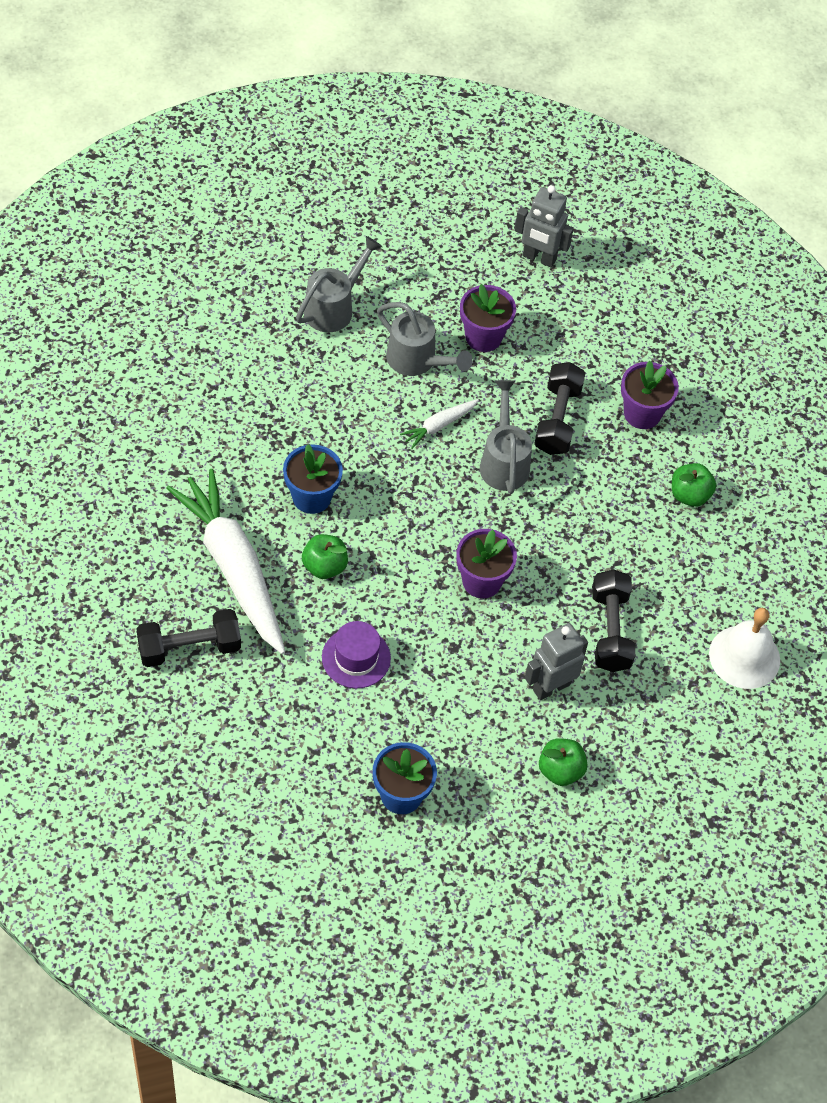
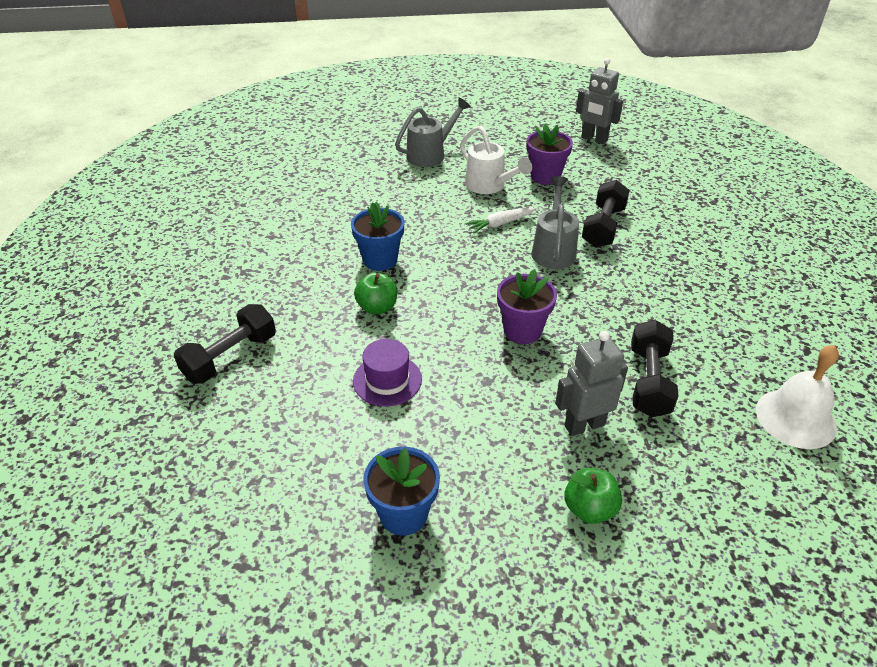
camera: 15 degrees right, 15 degrees down
black dumbbell [136,609,241,667] -> black dumbbell turned 45 degrees counterclockwise [174,304,276,384]
white carrot [166,469,285,654] -> none
grey watering can [377,302,473,376] -> white watering can [460,125,532,194]
purple flower pot [621,361,679,429] -> none
green apple [672,463,716,507] -> none

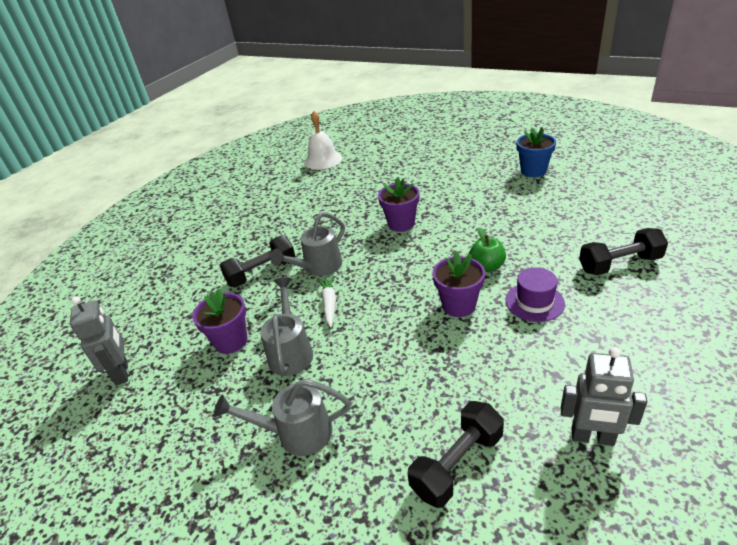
camera: 140 degrees left, 5 degrees down
blue flower pot [351,202,405,271] -> purple flower pot [432,251,485,317]
purple hat [353,339,422,407] -> purple hat moved to [505,267,565,322]
white watering can [460,125,532,194] -> grey watering can [260,278,313,376]
white carrot [465,207,536,233] -> white carrot turned 105 degrees counterclockwise [318,276,336,328]
grey robot [555,331,628,436] -> grey robot moved to [561,347,647,446]
green apple [564,468,622,524] -> none
black dumbbell [631,320,678,417] -> black dumbbell moved to [408,401,504,508]

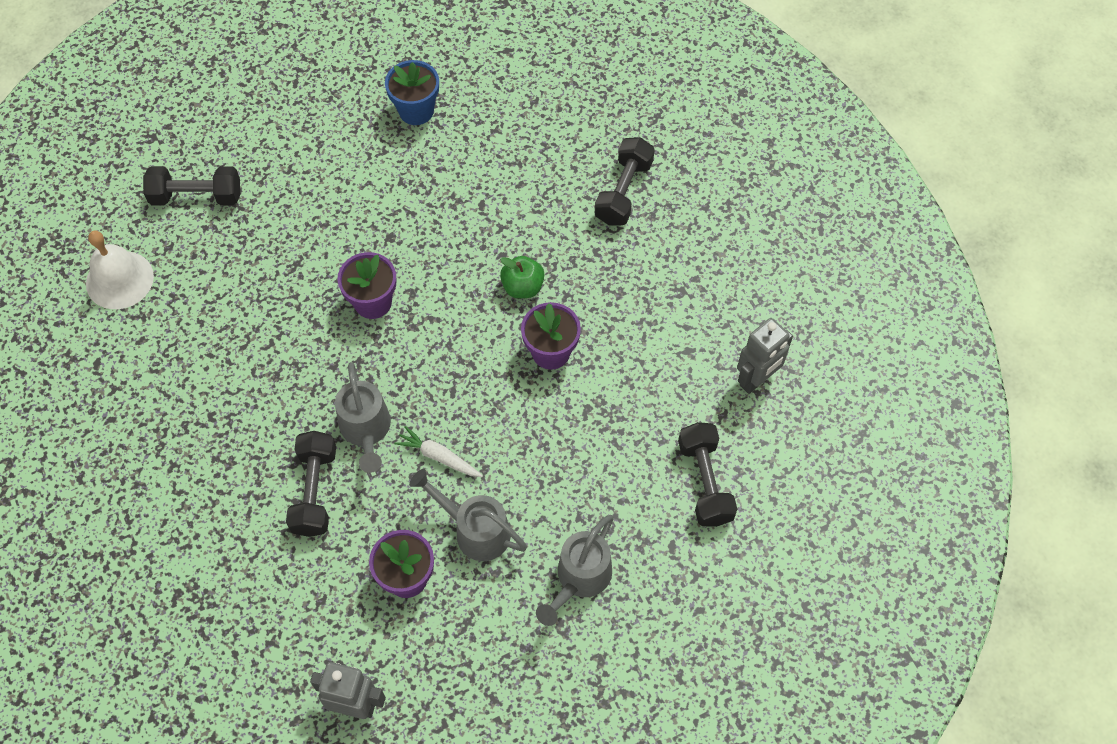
camera: 60 degrees left, 25 degrees up
purple hat [505,267,565,322] -> none
none -> black dumbbell [143,166,240,206]

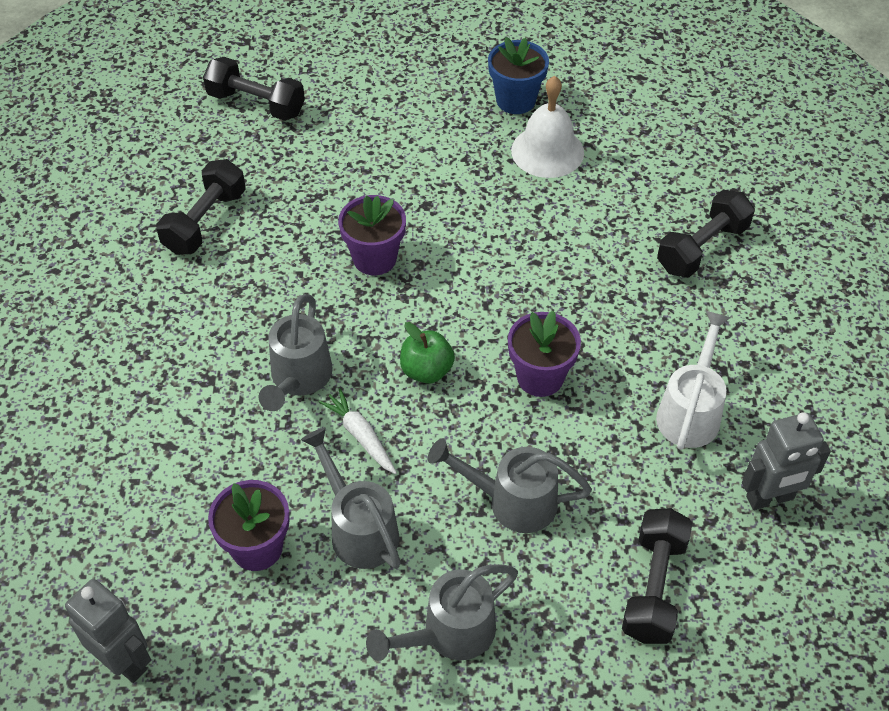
camera: 25 degrees right, 10 degrees down
white bell [86,231,154,309] -> white bell moved to [511,76,584,178]
black dumbbell [286,431,336,537] -> black dumbbell moved to [156,159,246,255]
green apple [500,256,544,298] -> green apple moved to [400,322,455,384]
none -> grey watering can [428,439,592,533]
none -> white watering can [656,311,731,450]

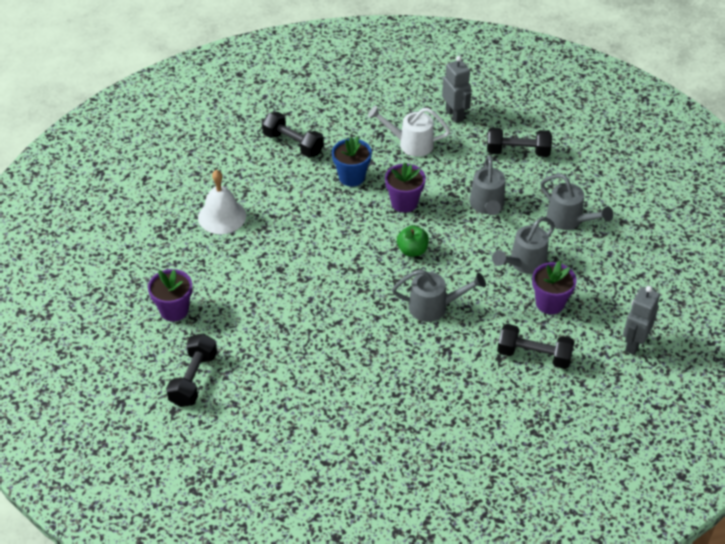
camera: 100 degrees left, 5 degrees down
black dumbbell [156,159,246,255] -> black dumbbell moved to [497,324,575,369]
white carrot [319,388,397,474] -> none
purple flower pot [338,195,406,275] -> purple flower pot moved to [148,269,192,322]
blue flower pot [488,37,549,114] -> blue flower pot moved to [332,136,372,187]

